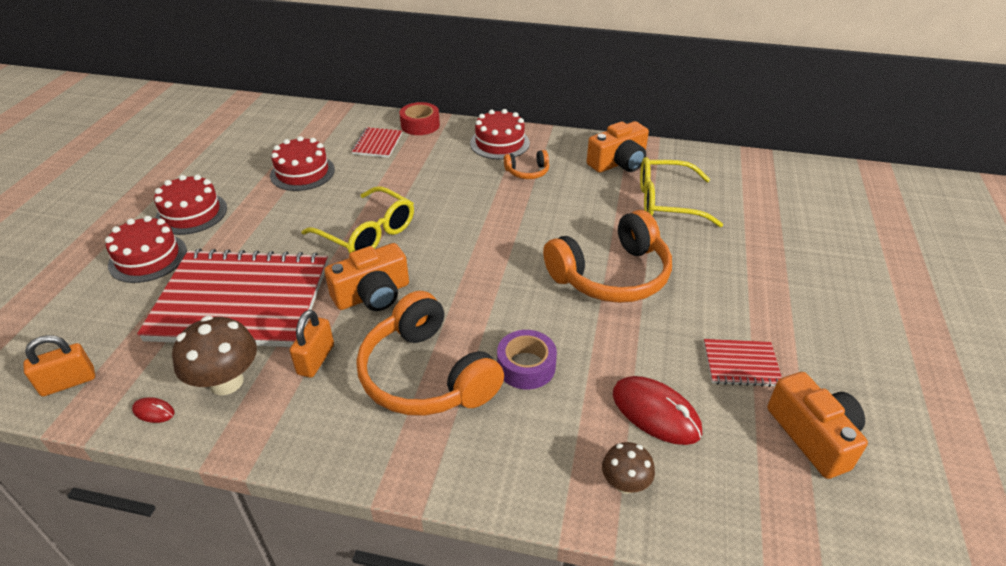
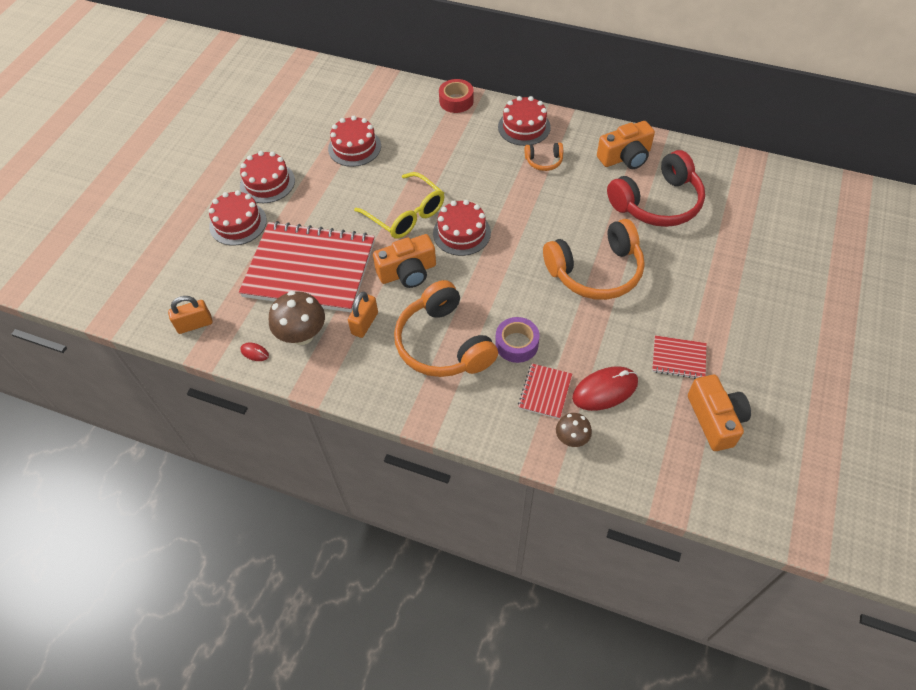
camera: 10 degrees right, 15 degrees up
red notebook [351,127,402,158] -> red notebook moved to [518,364,572,419]
red mouse [613,376,702,445] -> red mouse turned 75 degrees counterclockwise [572,366,638,411]
yellow glasses [640,157,723,227] -> red headphones [607,150,705,227]
none -> red cake [433,200,491,256]

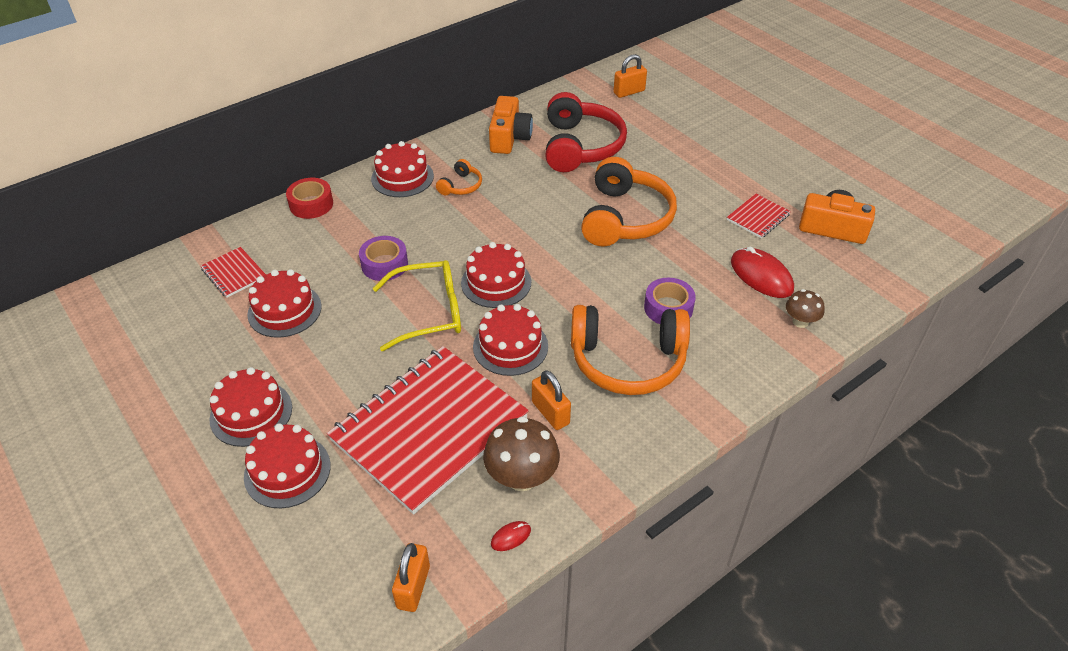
camera: 60 degrees left, 10 degrees down
orange camera [373,234,436,288] -> red cake [473,304,548,376]
red notebook [518,364,572,419] -> red notebook moved to [201,247,266,298]
red mouse [572,366,638,411] -> red mouse turned 45 degrees counterclockwise [731,246,794,298]
none -> purple tape [359,236,408,281]
none -> orange padlock [613,54,647,98]

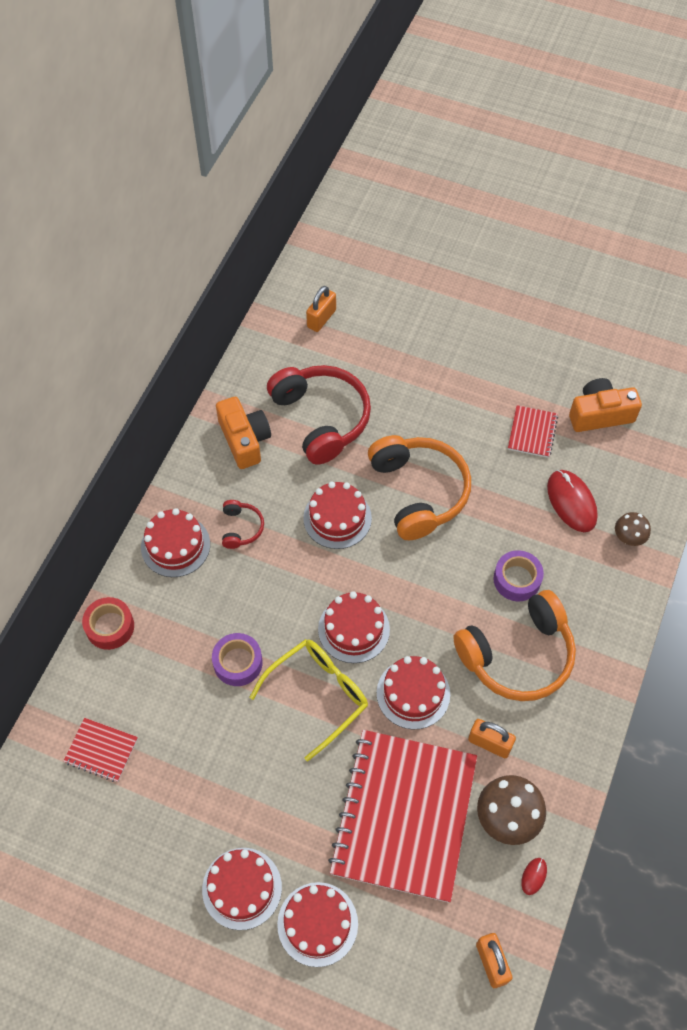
camera: 30 degrees left, 15 degrees up
red cake [247,269,322,338] -> red cake moved to [303,482,372,549]
orange headphones [436,159,482,195] -> red headphones [222,500,264,549]
red mouse [731,246,794,298] -> red mouse turned 45 degrees clockwise [547,470,598,532]

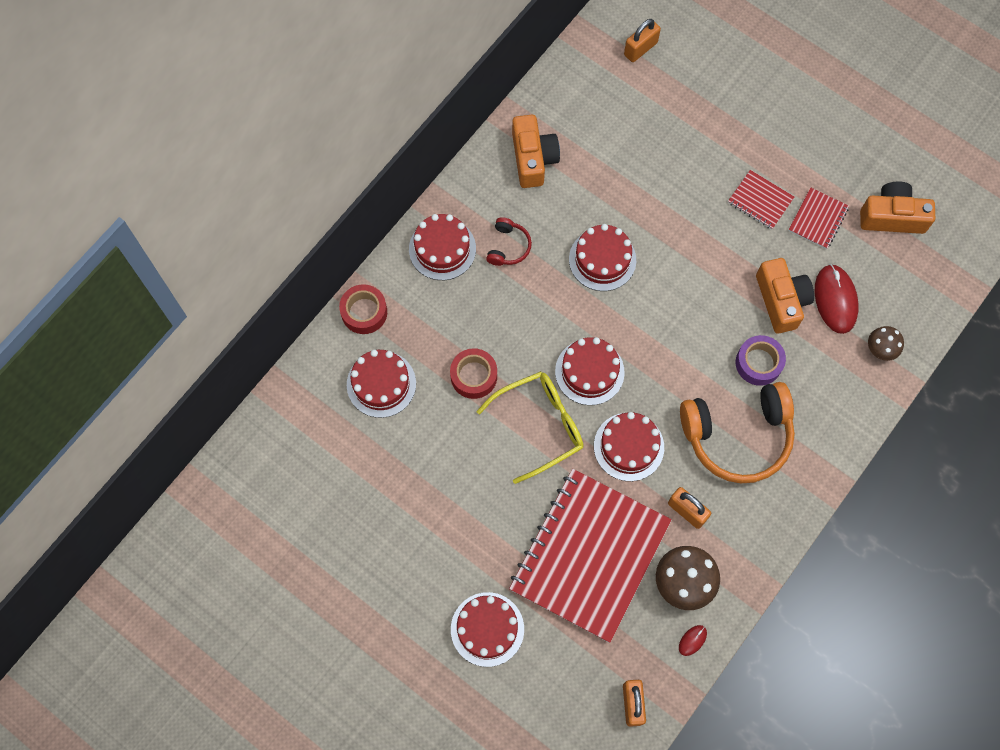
camera: 15 degrees right, 10 degrees up
red notebook [63,718,138,782] -> red notebook moved to [728,170,794,229]
red cake [202,848,282,930] -> red cake moved to [347,350,416,418]
purple tape [212,633,263,686] -> red tape [450,348,497,399]
red headphones [267,365,371,465] -> none
orange headphones [368,435,471,540] -> none
none -> orange camera [756,258,814,334]

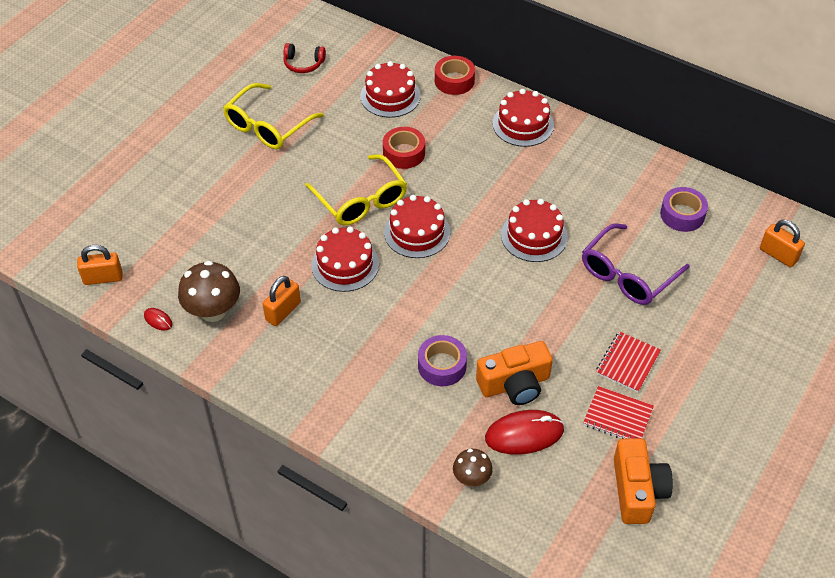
camera: 85 degrees right, 20 degrees down
red cake [451,592,524,667] -> none
red headphones [486,217,532,266] -> red headphones moved to [283,43,326,73]
red notebook [509,469,672,643] -> none
orange camera [512,115,560,188] -> none
orange headphones [680,382,795,483] -> none
none -> yellow glasses [223,83,324,149]
none -> purple glasses [582,223,690,305]
none -> purple tape [660,187,708,232]

